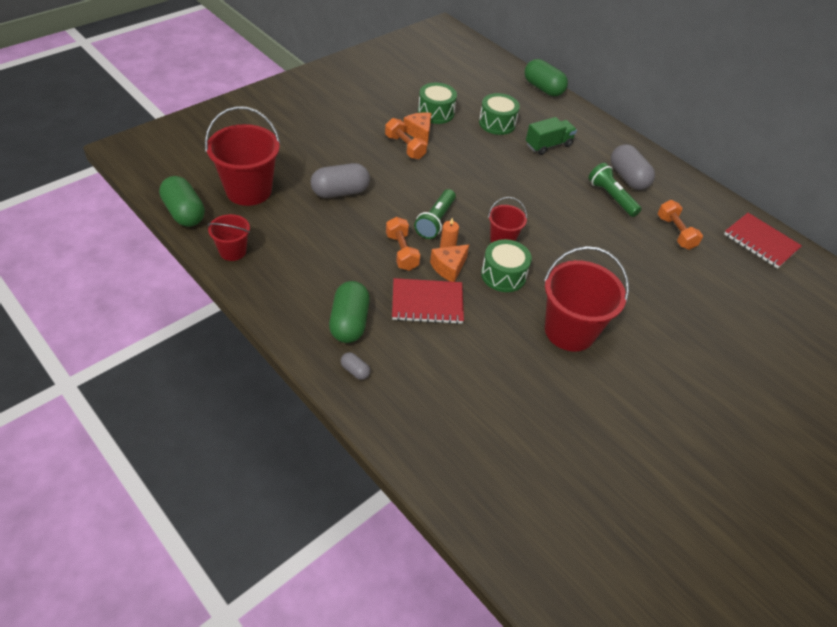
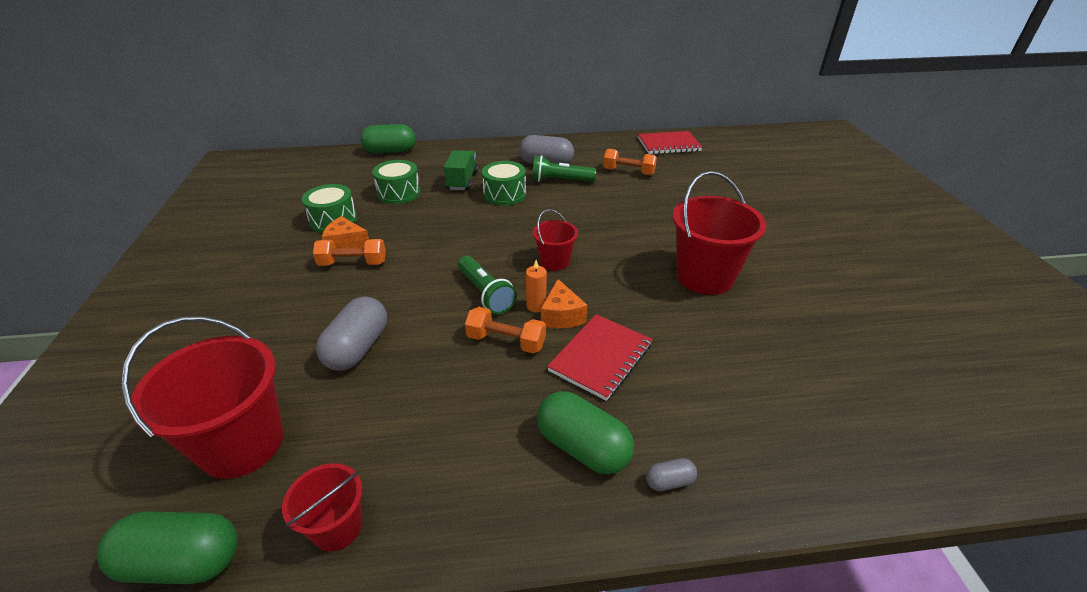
camera: 50 degrees left, 10 degrees down
green drum [481,239,532,292] -> green drum moved to [482,161,526,206]

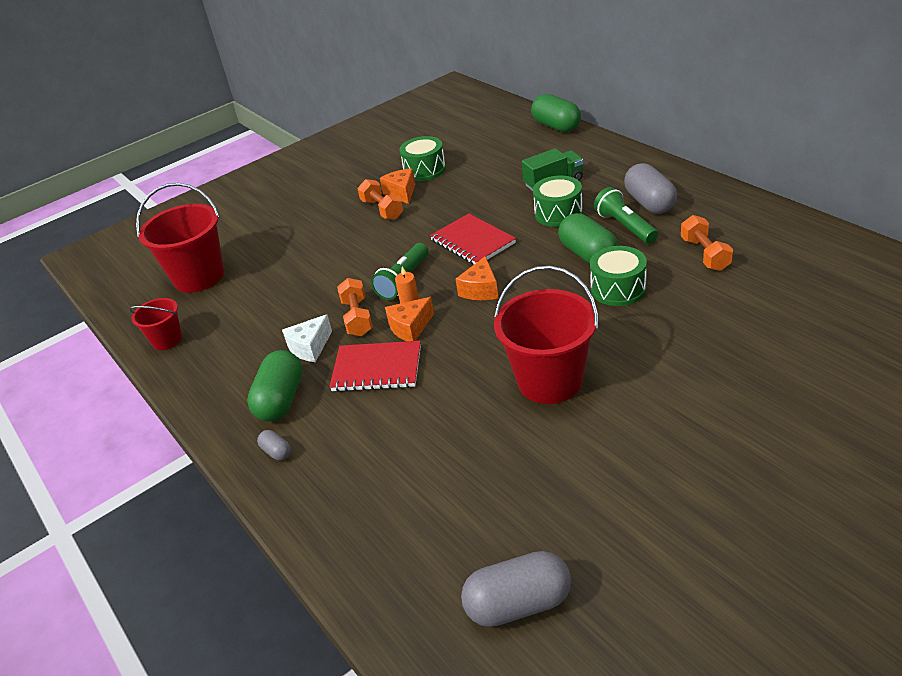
camera: 65 degrees right, 0 degrees up
green capsule [97,511,238,584] -> green capsule moved to [558,213,618,264]
grey capsule [316,296,387,371] -> grey capsule moved to [461,551,571,627]
green drum [372,160,421,204] -> green drum moved to [590,246,647,306]
red bucket [533,209,578,271] -> orange cheese [455,256,498,300]
red notebook [638,131,702,154] -> red notebook moved to [430,213,516,265]
none -> white cheese [282,314,332,362]

